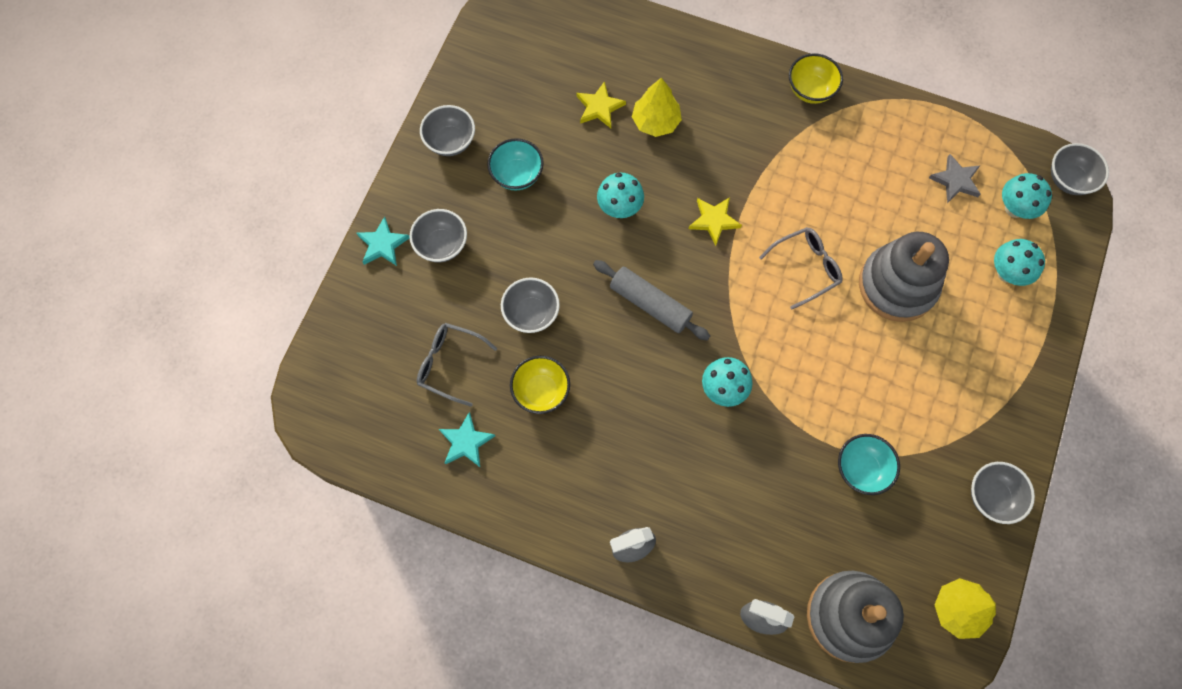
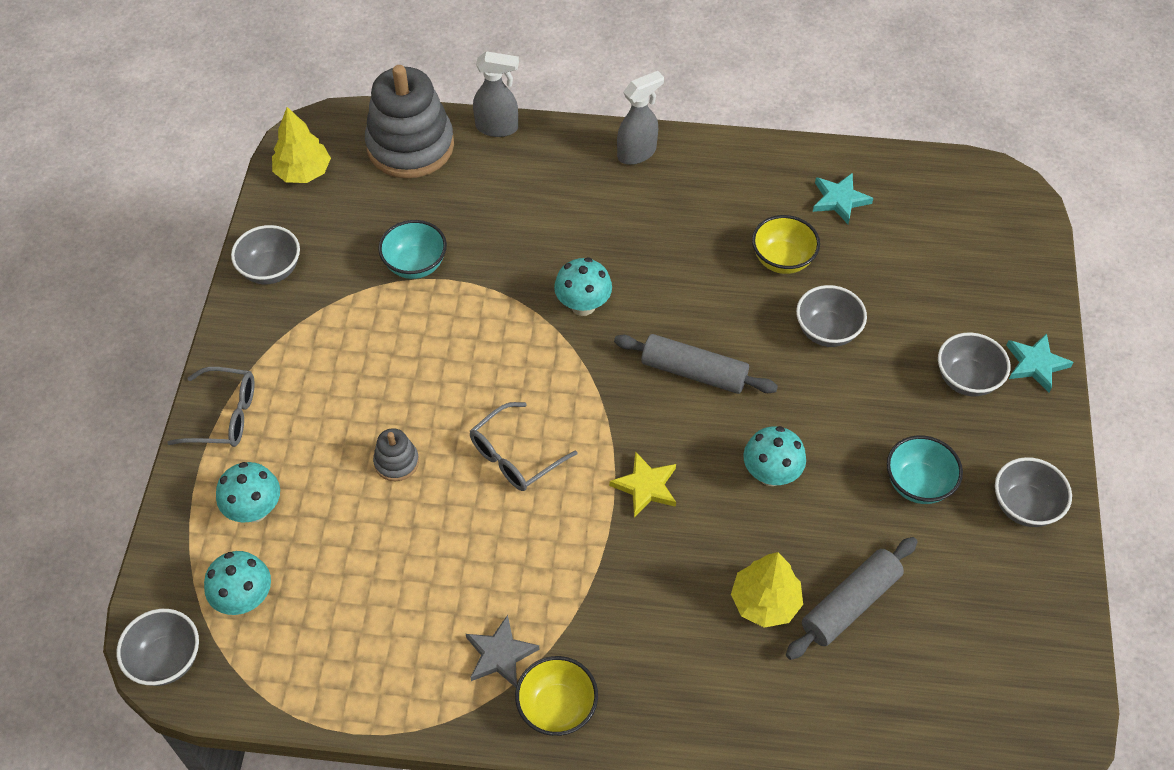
camera: 165 degrees right, 15 degrees down
grey glasses [417,323,497,407] -> grey glasses moved to [167,367,255,447]
yellow star [576,81,626,128] -> grey rolling pin [786,537,918,660]
grey stacking toy [859,232,949,322] -> grey stacking toy [373,428,419,481], size x0.44
grey star [929,154,981,203] -> grey star moved to [466,615,539,687]

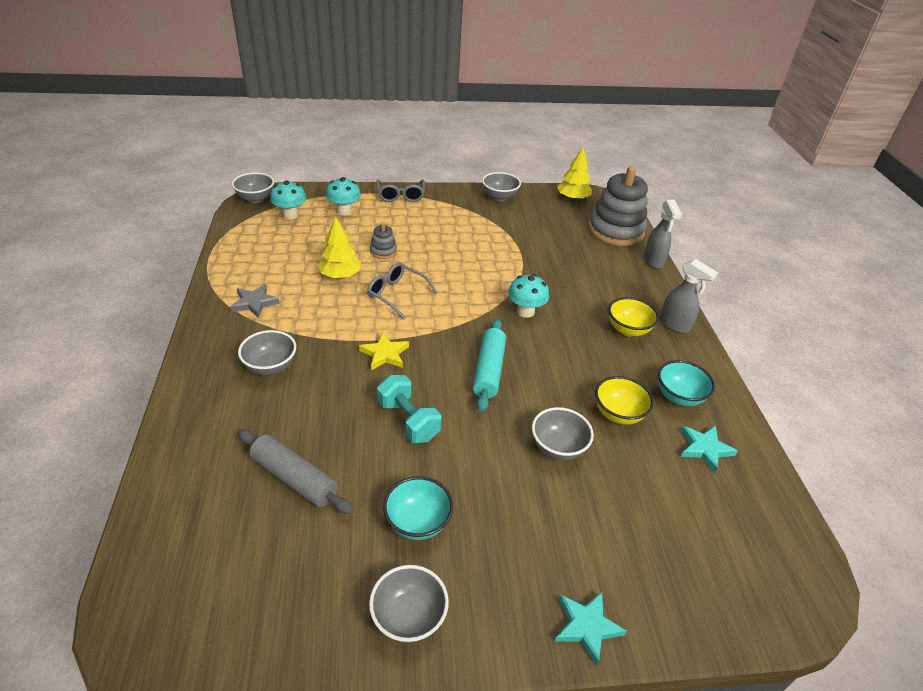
camera: 75 degrees right, 15 degrees down
turquoise bowl [378,220,447,279] -> turquoise bowl moved to [658,360,715,406]
yellow bowl [515,656,598,736] -> yellow bowl moved to [608,297,659,337]
grey rolling pin [614,334,778,394] -> turquoise rolling pin [473,319,506,412]
yellow tree [731,552,803,628] -> yellow tree moved to [318,217,361,278]
turquoise mushroom [743,426,806,486] -> turquoise dumbbell [377,375,441,443]
grey bowl [938,332,1010,396] -> grey bowl moved to [238,330,296,375]

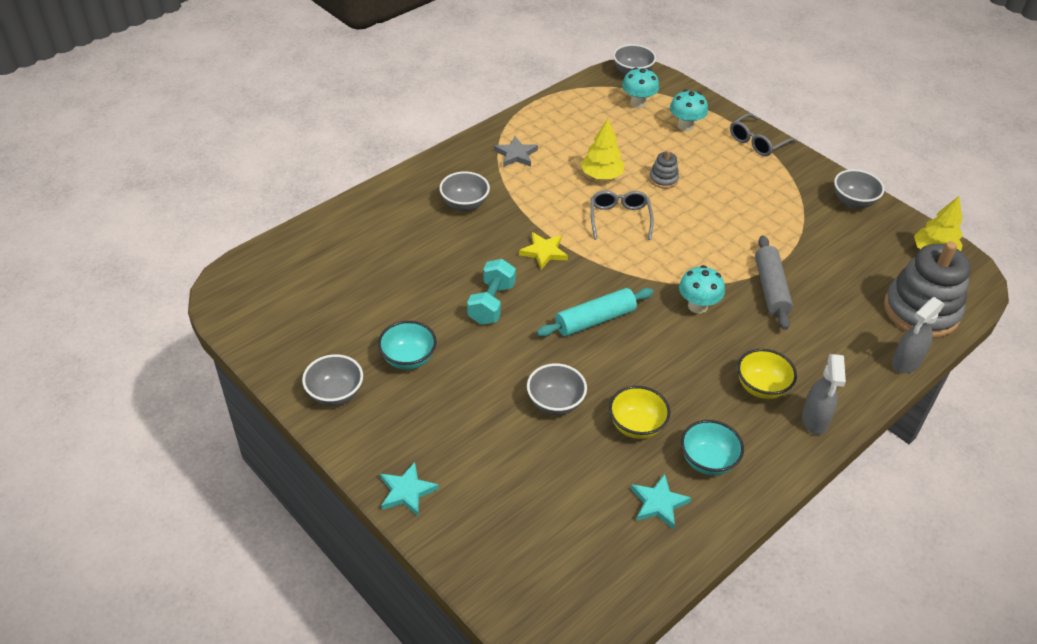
camera: 55 degrees right, 5 degrees up
grey rolling pin [238,429,354,514] -> grey rolling pin moved to [755,235,793,330]

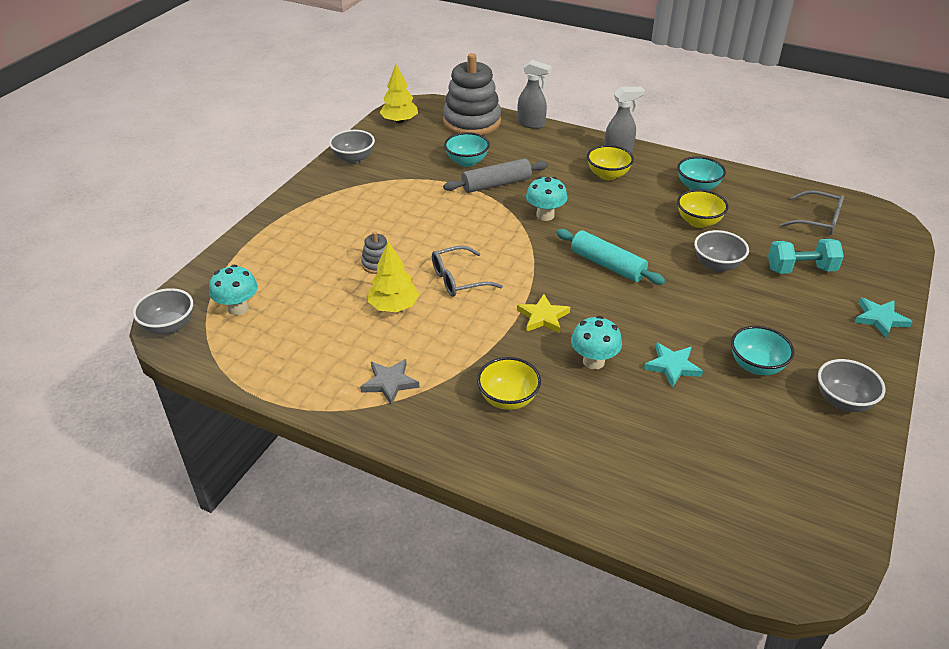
camera: 110 degrees left, 5 degrees down
grey bowl [439,171,490,211] -> yellow bowl [477,357,541,410]
turquoise dumbbell [467,259,516,325] -> turquoise dumbbell moved to [768,239,844,274]
turquoise star [631,474,691,529] -> turquoise star moved to [644,343,703,388]
turquoise mushroom [670,90,708,131] -> turquoise mushroom moved to [571,316,622,370]
grey glasses [730,113,796,156] -> grey glasses moved to [780,190,844,235]
none -> turquoise bowl [444,132,490,167]

